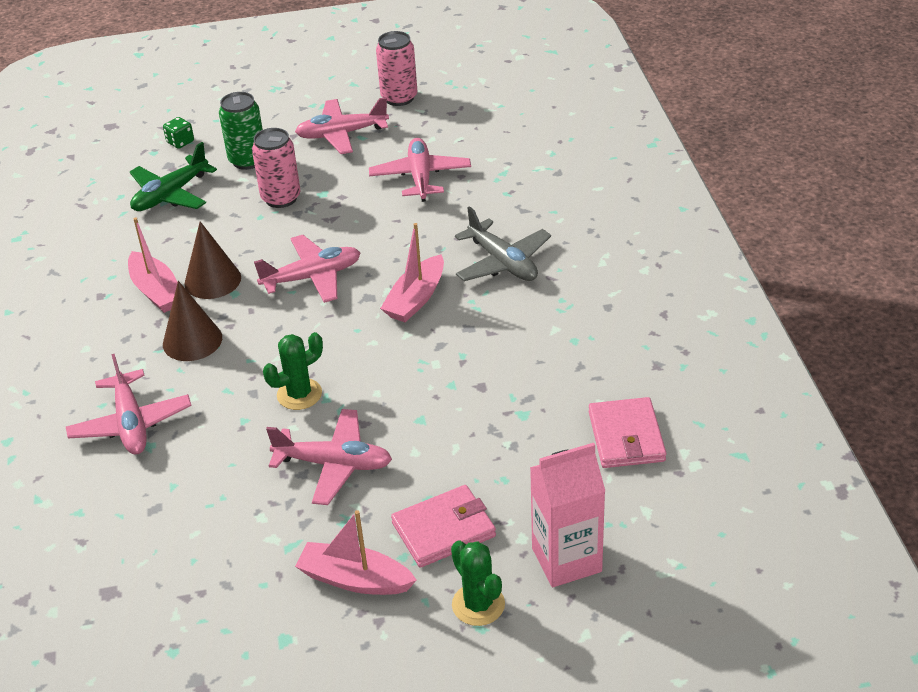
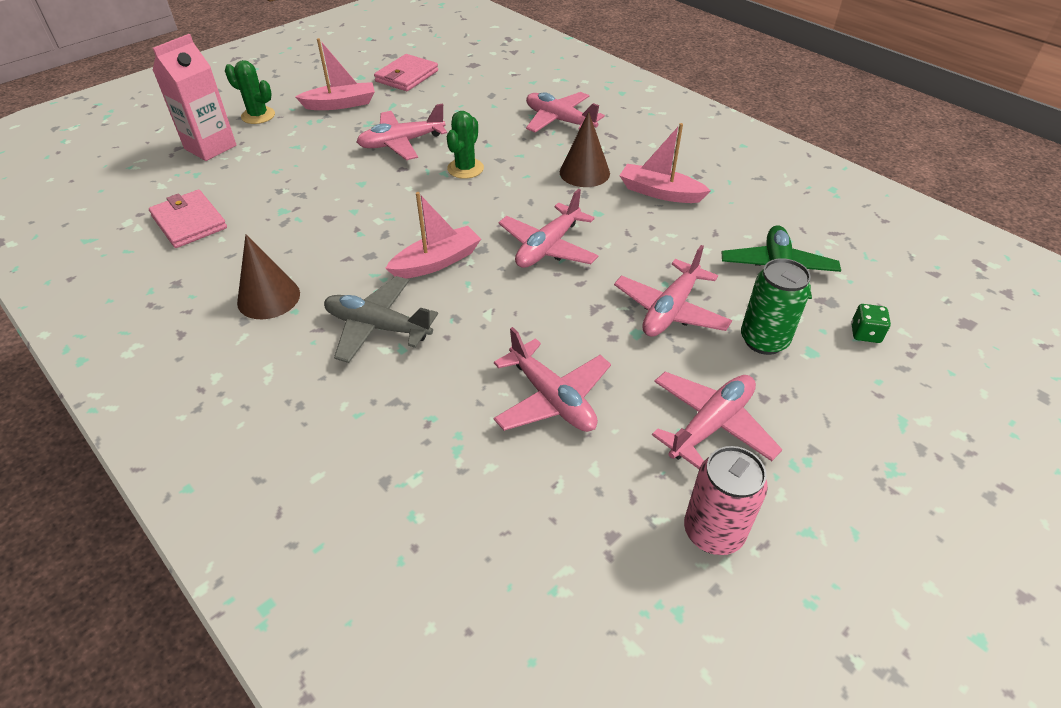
camera: 145 degrees right, 5 degrees up
brown cone [184,221,241,299] -> brown cone moved to [237,234,300,319]
pink can [252,128,300,208] -> pink plane [614,245,732,337]
pink boat [380,223,444,322] -> pink boat turned 60 degrees clockwise [385,192,481,279]
pink wallet [391,485,496,568] -> pink wallet moved to [374,54,438,91]

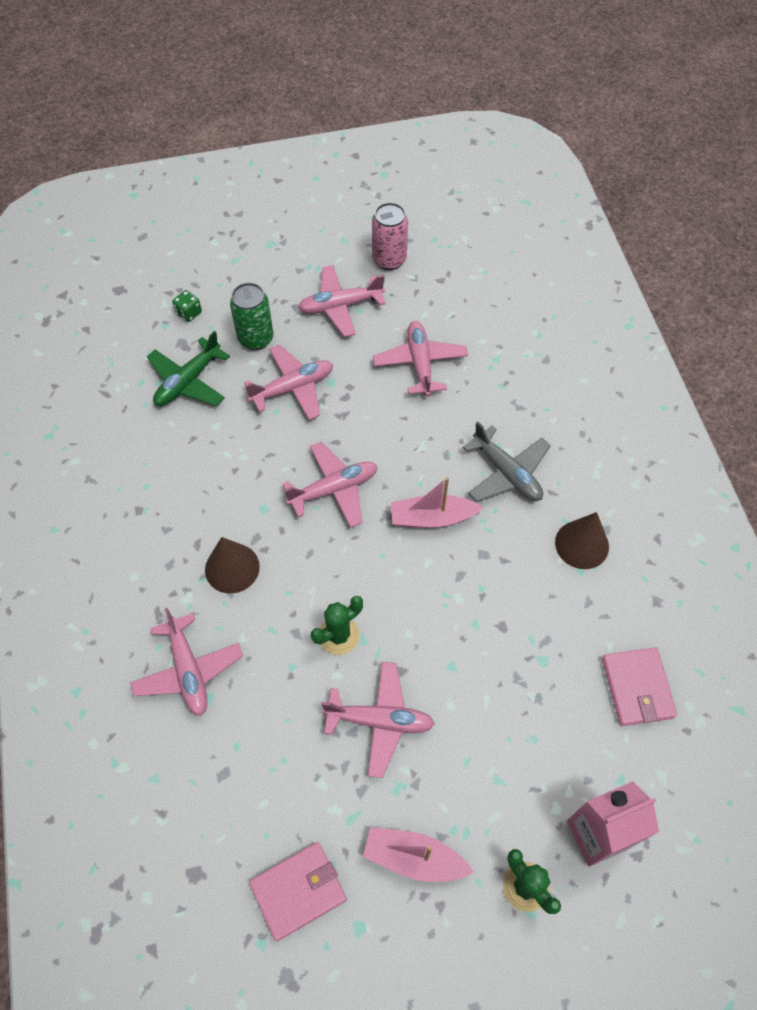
camera: 150 degrees left, 15 degrees up
pink boat [619,123,711,203] -> none

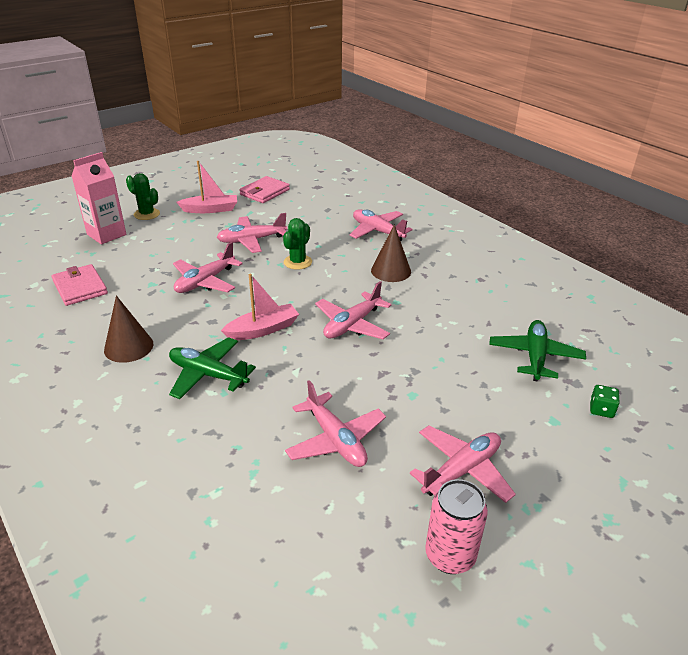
camera: 155 degrees right, 25 degrees down
green can [230,283,274,350] -> none
pink plane [244,345,333,420] -> pink plane moved to [173,242,243,293]
grey plane [463,421,551,502] -> green plane [169,337,256,399]

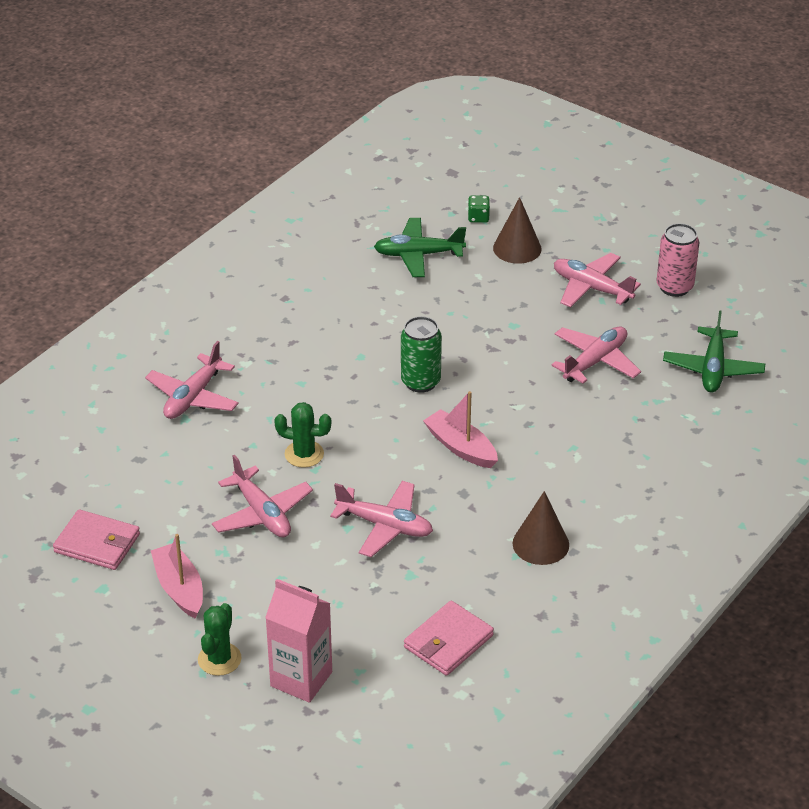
camera: 105 degrees left, 5 degrees up
green plane [169,337,256,399] -> green plane moved to [663,310,765,392]
pink plane [315,281,392,339] -> green can [401,316,442,393]
brown cone [371,224,411,282] -> brown cone moved to [493,197,542,264]

